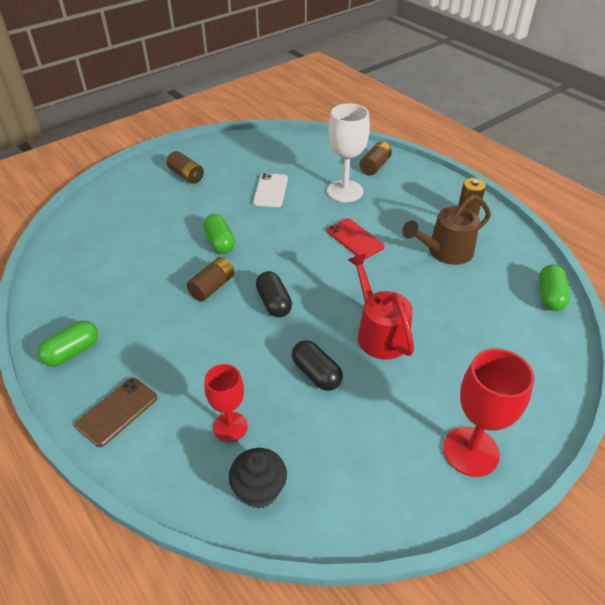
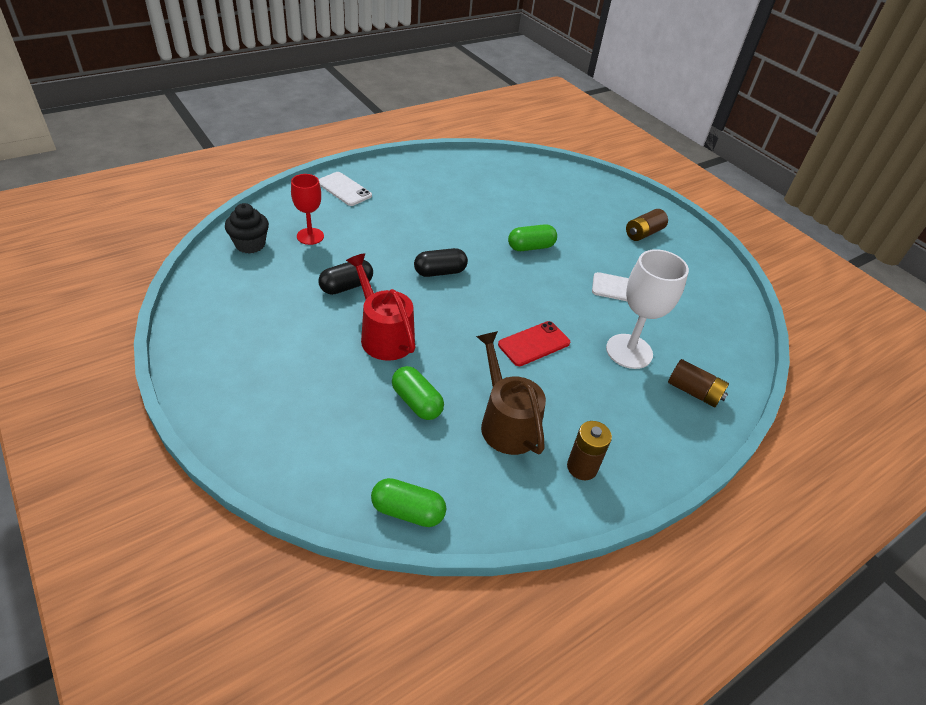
camera: 90 degrees right, 0 degrees up
green capsule [38,321,98,367] -> green capsule moved to [392,366,444,420]
brown phone [75,378,157,447] -> white phone [319,172,372,206]
brown battery [186,257,234,302] -> none
red watering can [348,254,414,360] -> red watering can turned 105 degrees counterclockwise [346,253,416,361]
red goblet [443,348,535,477] -> none

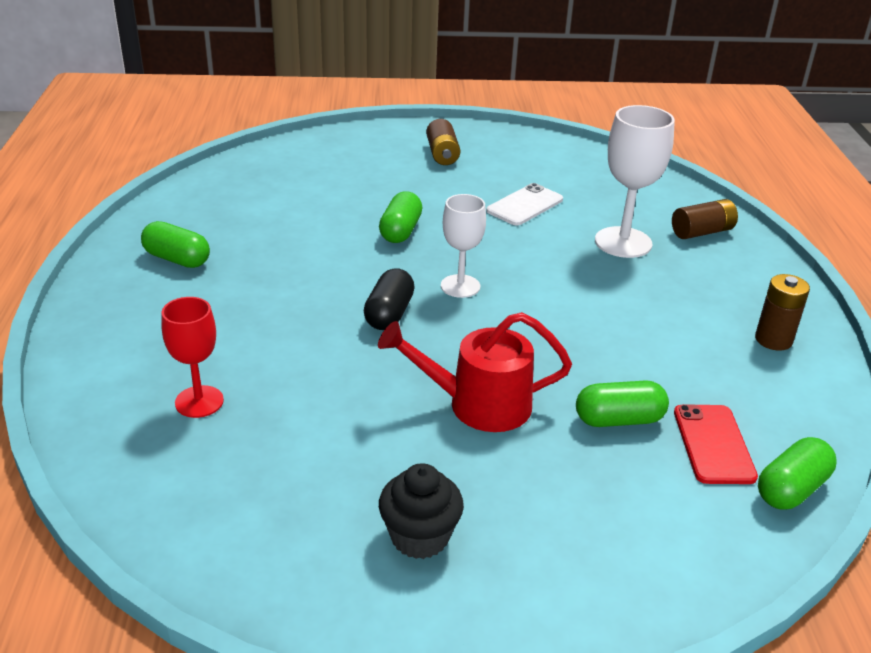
camera: 55 degrees left, 10 degrees down
black cupcake [225,203,269,254] -> black cupcake moved to [379,463,464,559]
white phone [319,172,372,206] -> none
black capsule [319,260,373,295] -> none
brown watering can [476,331,546,455] -> none
red phone [498,321,570,366] -> red phone moved to [674,404,758,484]
none -> green capsule [141,221,210,268]
none -> white goblet [441,194,486,298]

